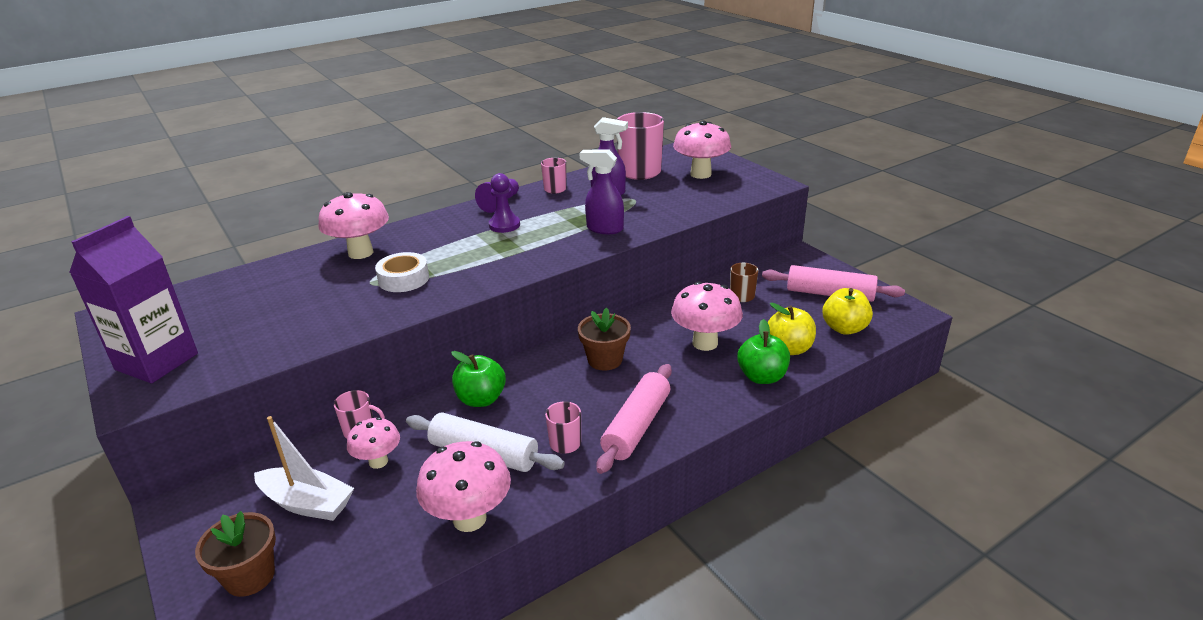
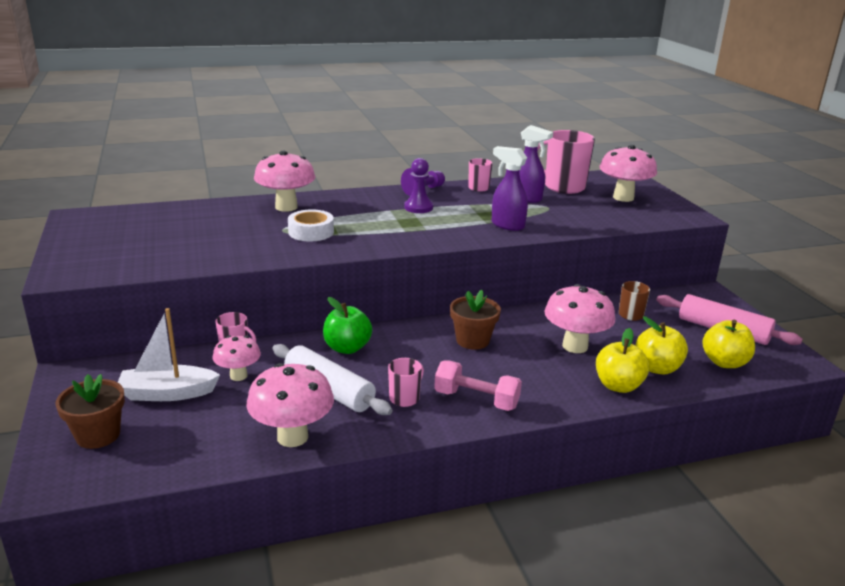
camera: 15 degrees right, 5 degrees down
purple carton [69,216,198,383] -> none
white boat [254,416,354,521] -> white boat turned 135 degrees clockwise [118,308,220,401]
pink rolling pin [596,364,672,474] -> pink dumbbell [434,360,522,411]
green apple [737,319,790,384] -> yellow apple [596,328,649,393]

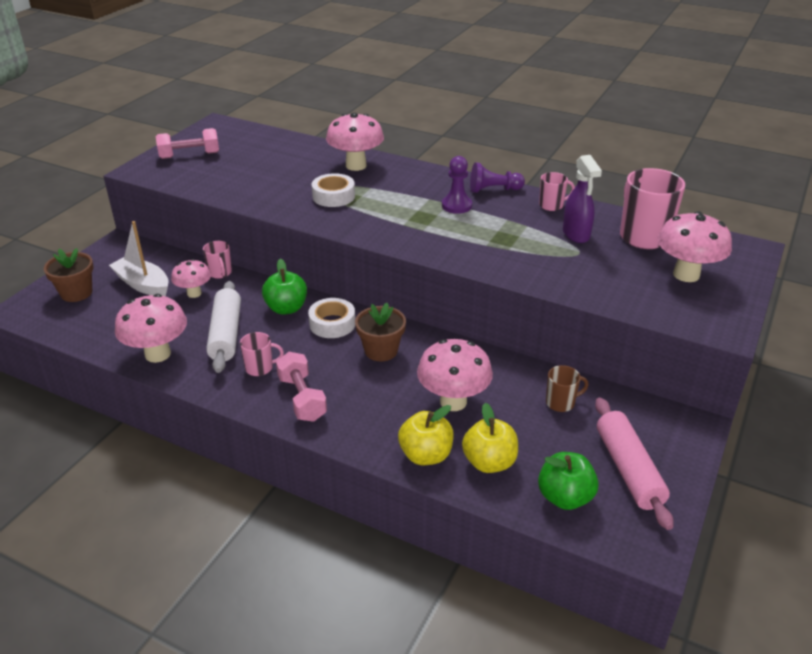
camera: 45 degrees right, 10 degrees up
purple spray bottle [492,146,528,231] -> none
yellow apple [702,320,755,368] -> green apple [538,452,599,510]
none -> pink dumbbell [156,128,219,159]
none -> white tape [308,298,355,338]

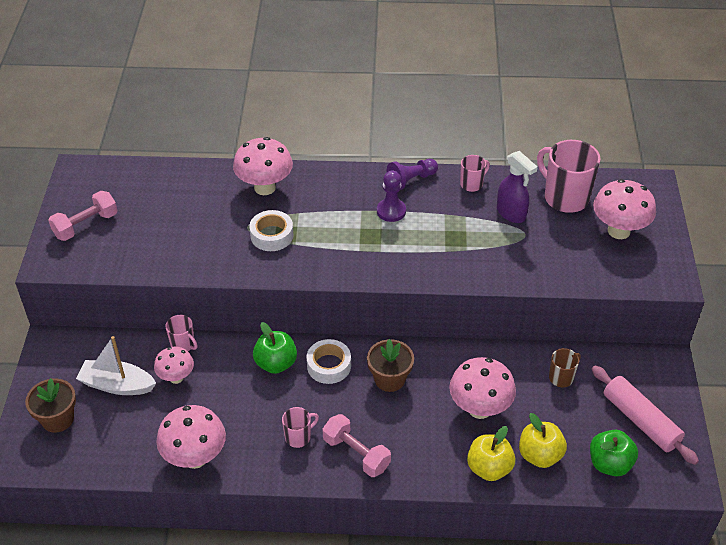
camera: 25 degrees left, 10 degrees up
white rolling pin [206,281,241,373] -> none

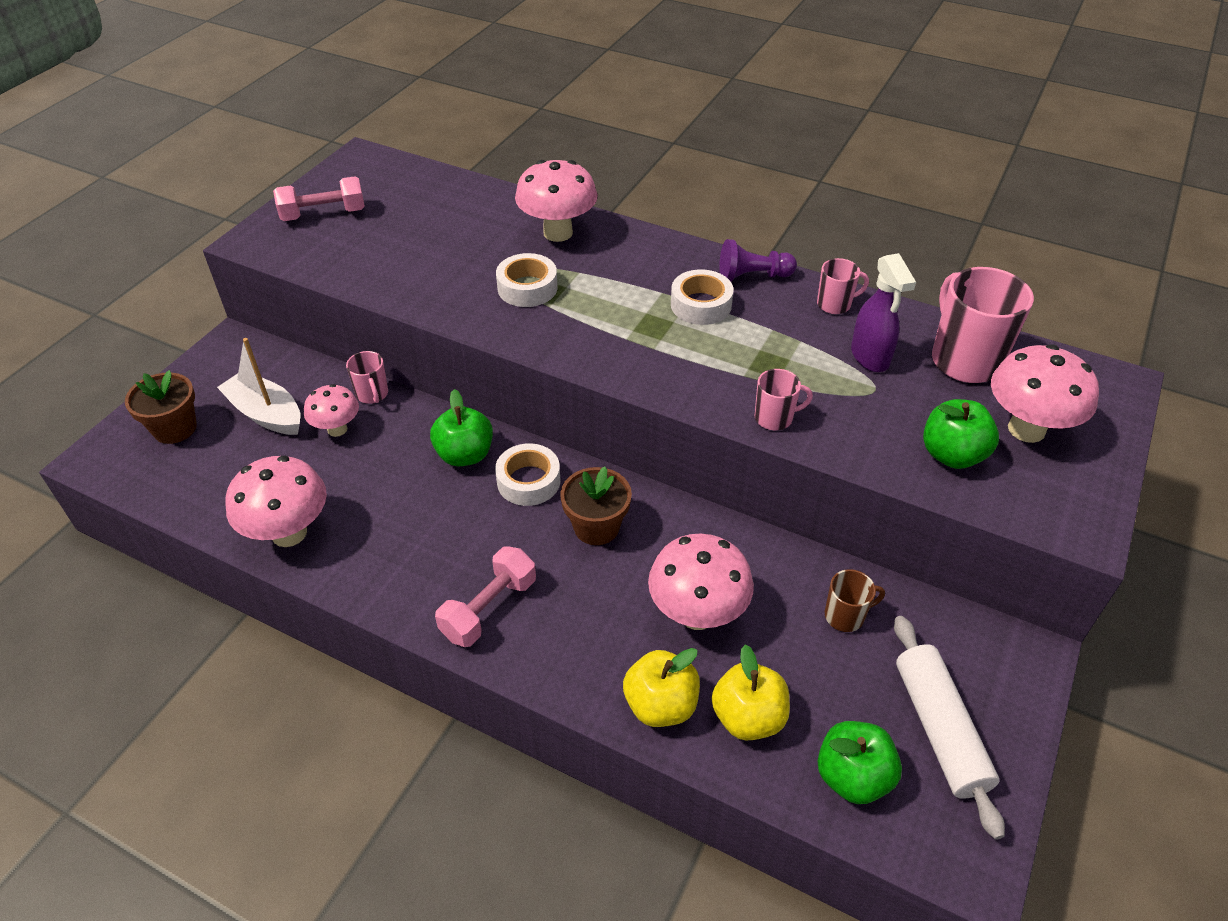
camera: 25 degrees right, 0 degrees up
pink mug [282,407,319,448] -> pink mug moved to [755,369,813,430]
pink dumbbell [322,414,391,477] -> pink dumbbell turned 60 degrees clockwise [435,546,536,647]
purple pawn [377,171,406,222] -> white tape [671,269,734,325]
pink rolling pin [592,366,699,465] -> white rolling pin [894,616,1005,840]
none -> green apple [923,399,999,469]

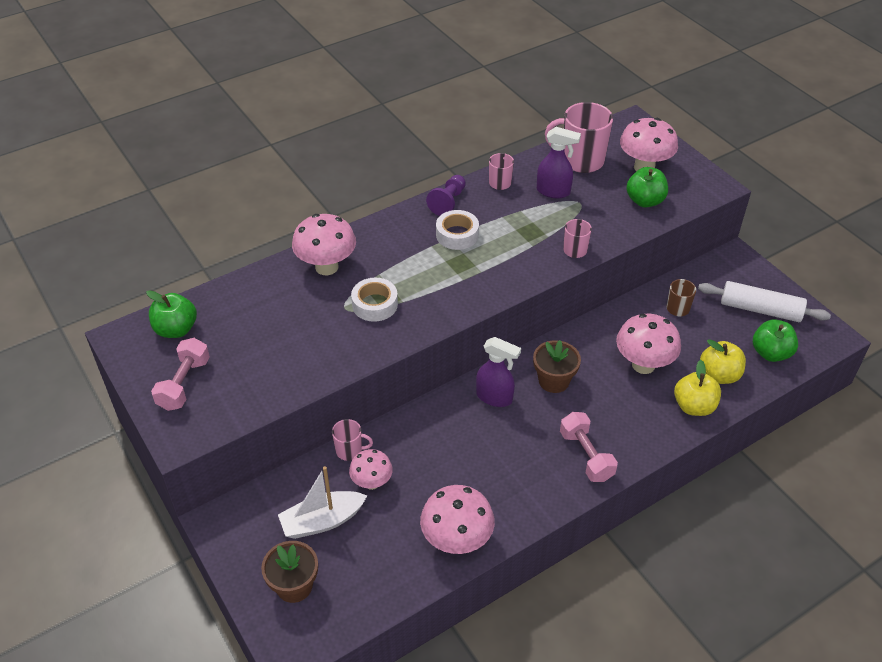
camera: 60 degrees left, 0 degrees up
green apple [430,389,493,466] -> green apple moved to [146,290,197,338]
white tape [495,443,560,506] -> purple spray bottle [476,337,521,407]

